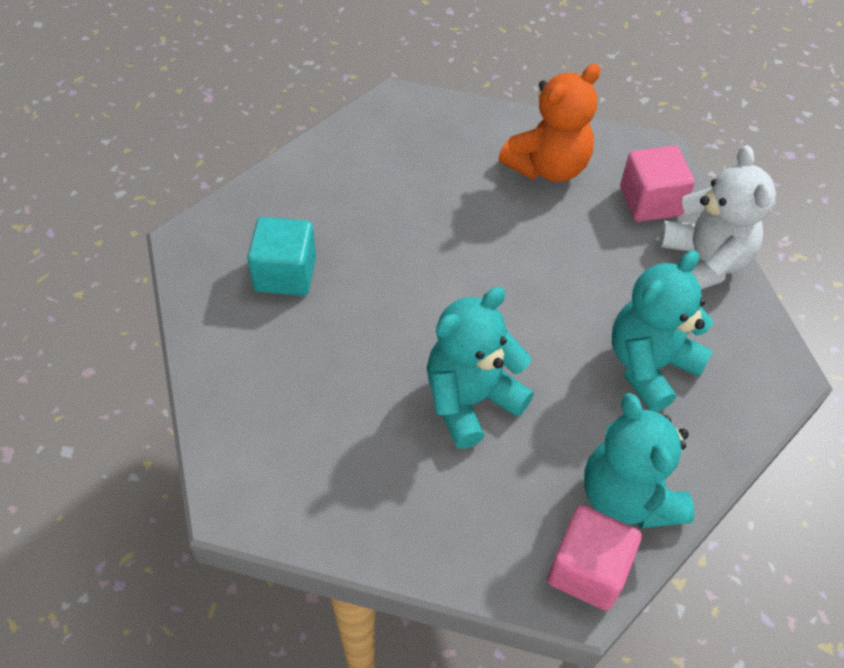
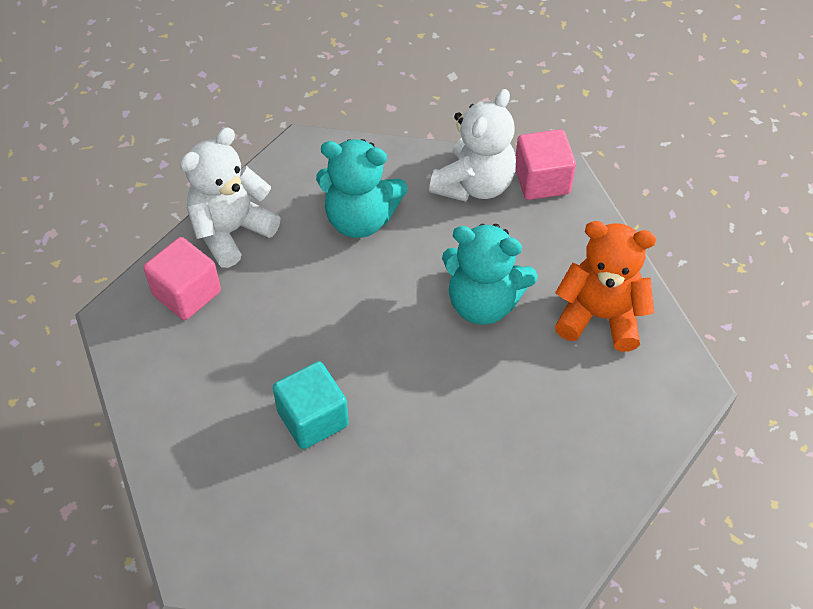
camera: 125 degrees left, 0 degrees up
turquoise cube [247,217,316,296] -> turquoise cube moved to [273,361,349,449]
orange teddy bear [499,64,601,182] -> orange teddy bear moved to [555,221,656,352]
turquoise teddy bear [584,393,695,528] -> white teddy bear [429,89,516,202]

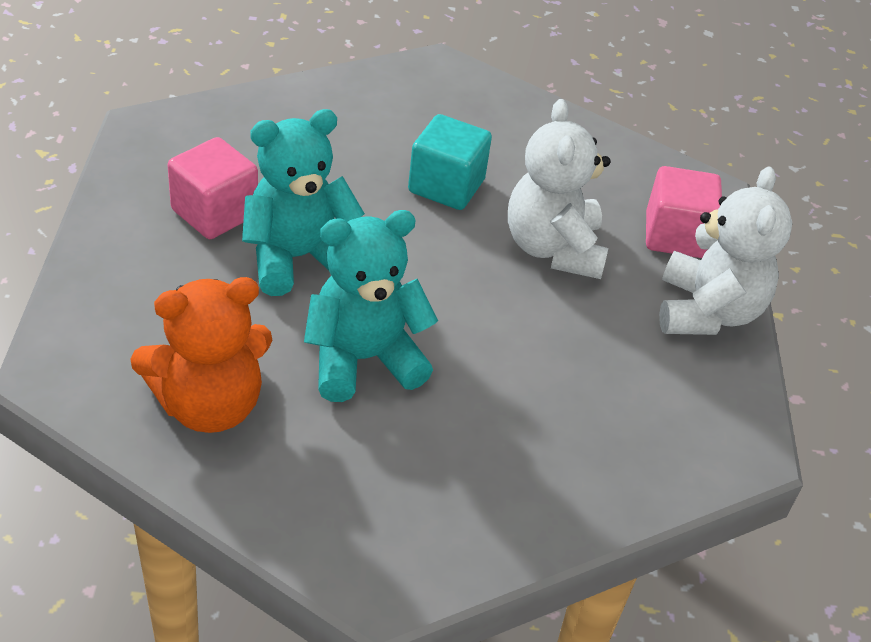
camera: 140 degrees right, 10 degrees down
turquoise teddy bear [316,139,408,238] -> turquoise teddy bear moved to [242,109,365,296]
white teddy bear [429,89,516,202] -> white teddy bear moved to [508,99,611,279]
pink cube [516,129,576,200] -> pink cube moved to [167,137,258,239]

